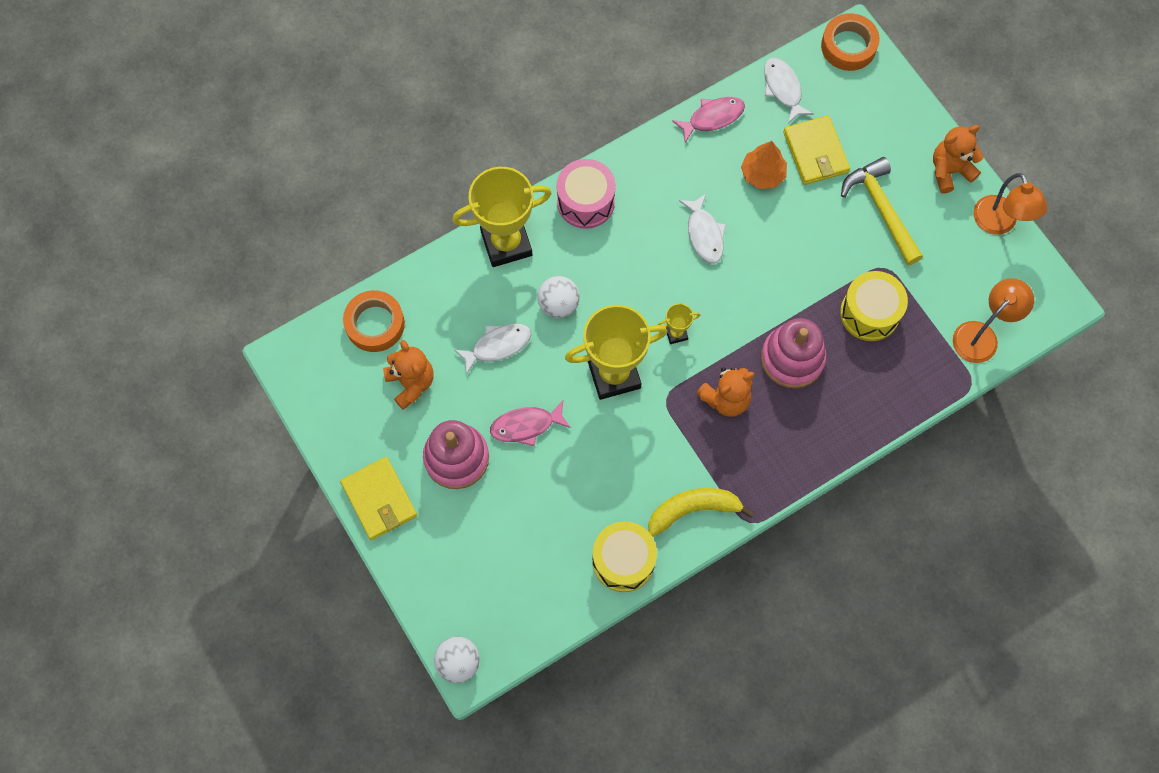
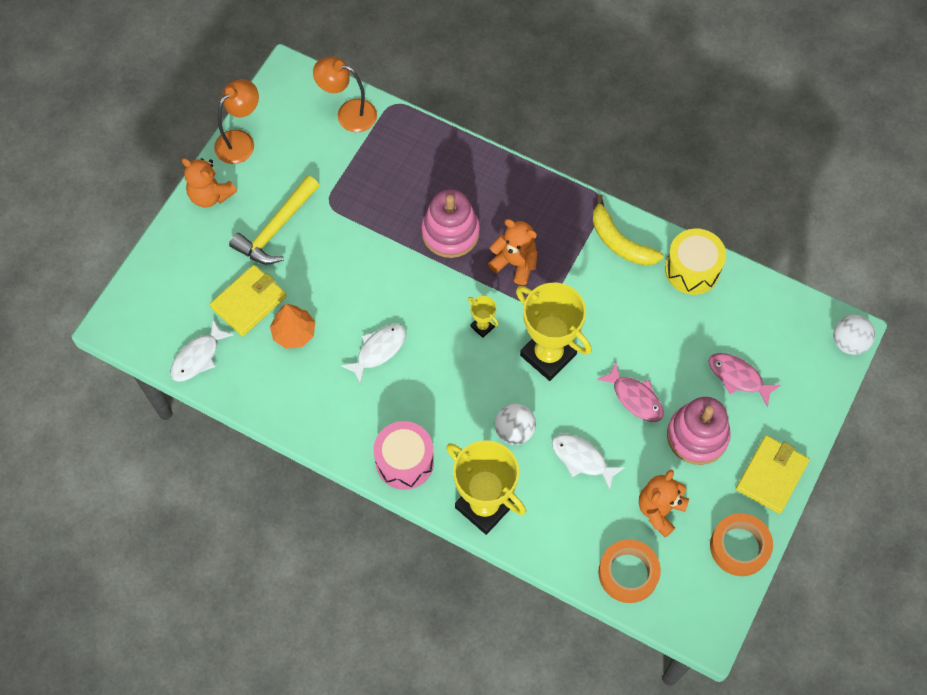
camera: 120 degrees left, 5 degrees down
pink fish [672,97,745,143] -> pink fish moved to [708,353,781,407]
orange tape [821,13,880,71] -> orange tape moved to [710,513,773,576]
yellow drum [840,271,908,341] -> none

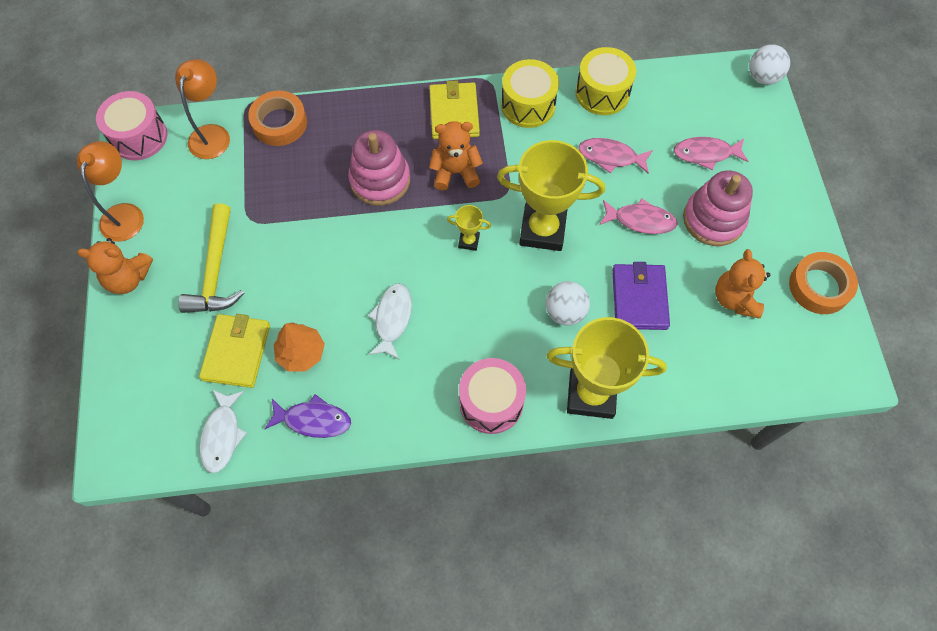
camera: 35 degrees left, 0 degrees up
orange lamp [313,57,377,132] -> orange lamp turned 120 degrees clockwise [175,59,230,159]
white fish [552,434,625,490] -> purple wallet [612,262,670,330]
yellow banana [593,194,664,266] -> yellow drum [501,59,559,128]
orange tape [598,539,661,603] -> orange tape moved to [248,90,307,146]
yellow wallet [736,435,810,514] -> yellow wallet moved to [429,81,480,139]
none -> pink drum [96,91,167,160]
none -> purple fish [265,394,351,438]
none -> pink fish [578,138,653,174]

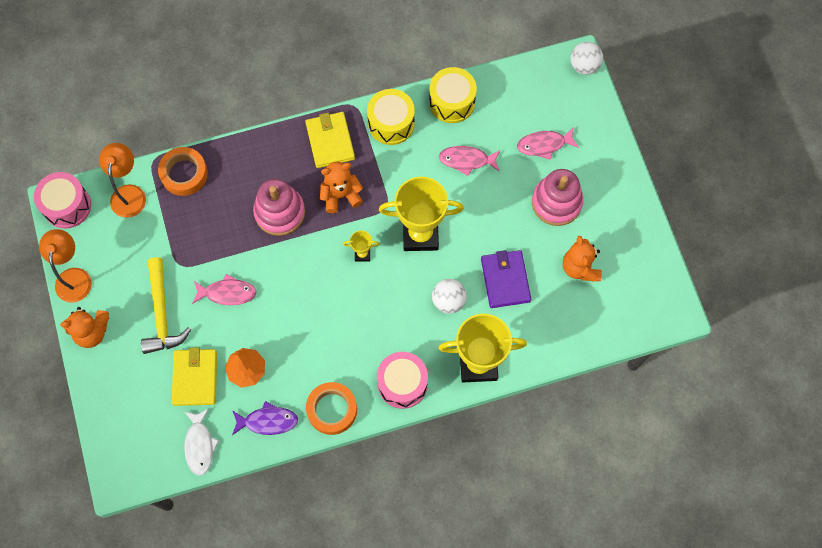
camera: 10 degrees left, 5 degrees up
white fish [368,283,412,359] -> none
pink fish [600,198,678,234] -> pink fish moved to [192,274,257,305]
orange tape [789,252,858,314] -> orange tape moved to [306,382,357,435]

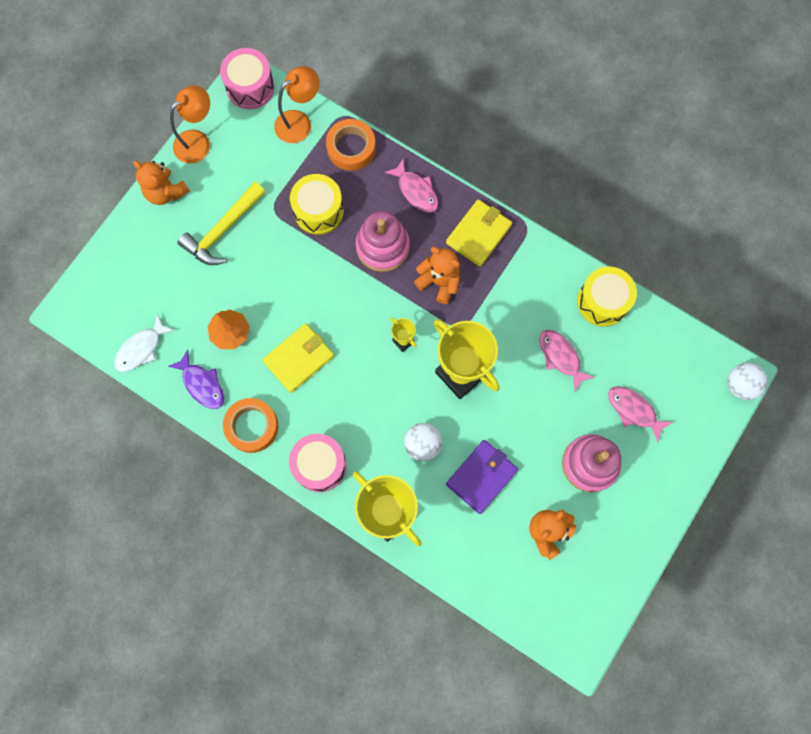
camera: 50 degrees right, 5 degrees up
yellow wallet [172,347,217,406] -> yellow wallet moved to [262,323,334,393]
pink fish [192,274,257,305] -> pink fish moved to [384,159,438,213]
yellow drum [367,89,415,145] -> yellow drum moved to [290,174,344,235]

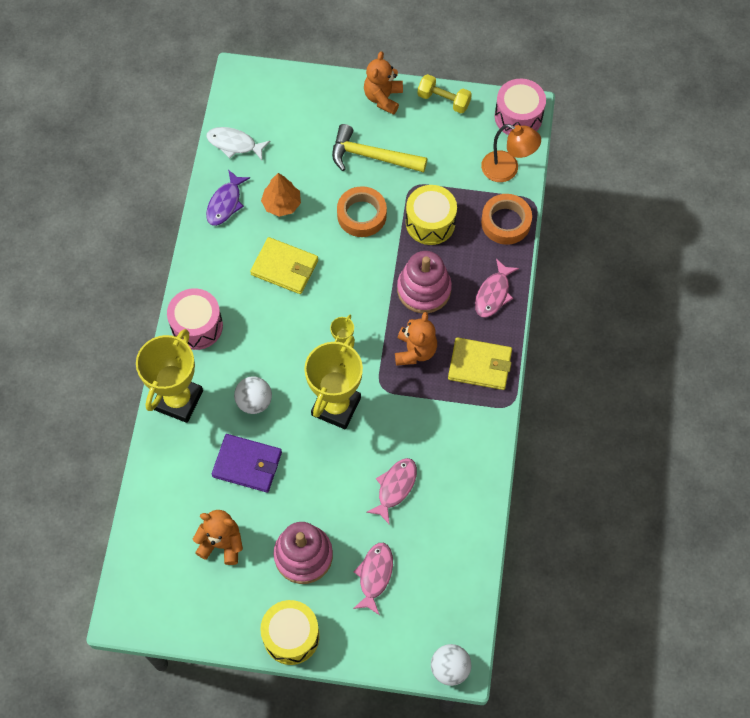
camera: 65 degrees right, 10 degrees down
orange lamp [170,85,210,164] -> yellow dumbbell [418,74,472,113]
orange tape [223,398,278,453] -> orange tape moved to [337,186,387,237]
yellow drum [577,266,637,327] -> yellow drum moved to [260,600,320,665]

